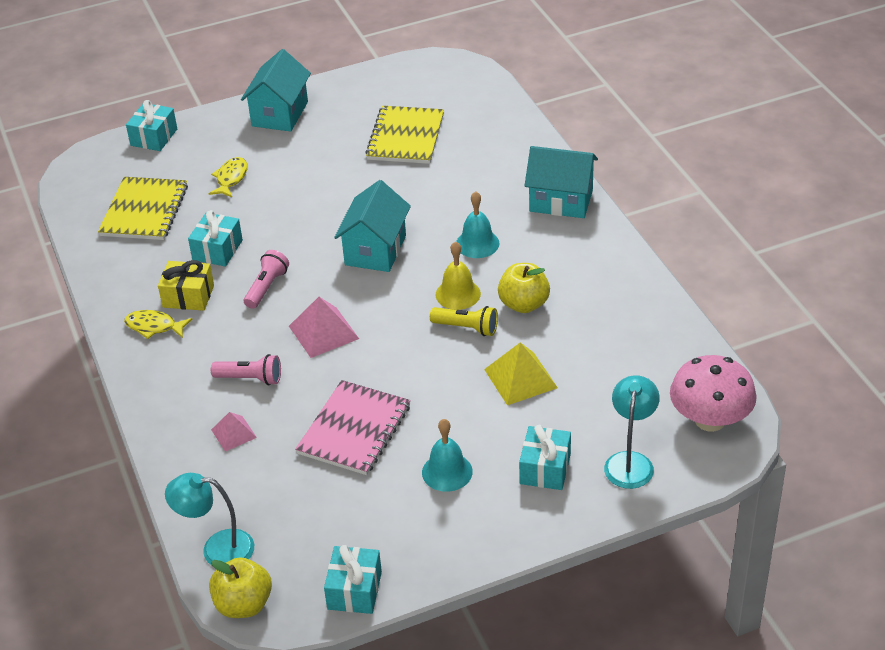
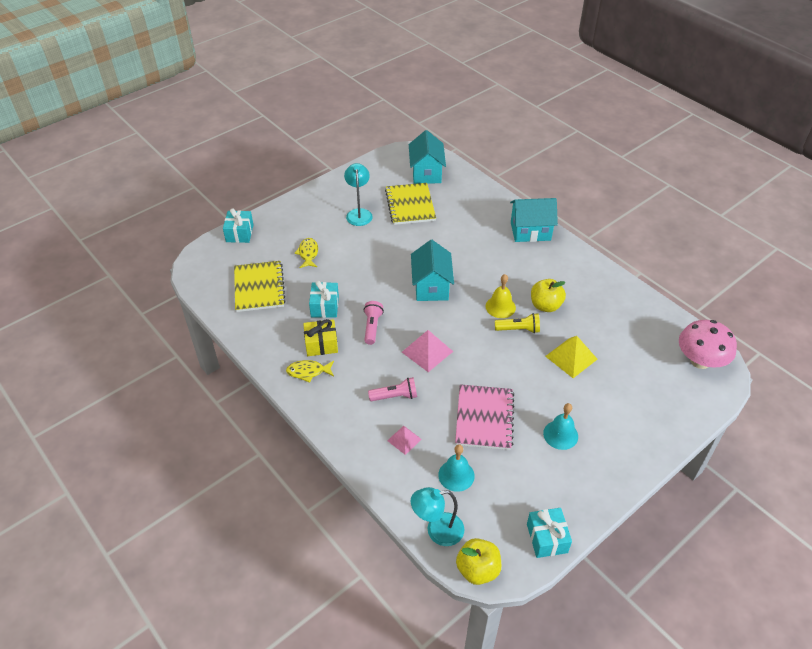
camera: 20 degrees left, 5 degrees up
turquoise house [241,49,311,132] -> turquoise house moved to [409,130,446,184]
turquoise bell [456,191,499,258] -> turquoise bell moved to [438,444,475,492]
turquoise gift [519,425,571,490] -> none
turquoise lamp [604,375,660,489] -> turquoise lamp moved to [344,163,373,226]

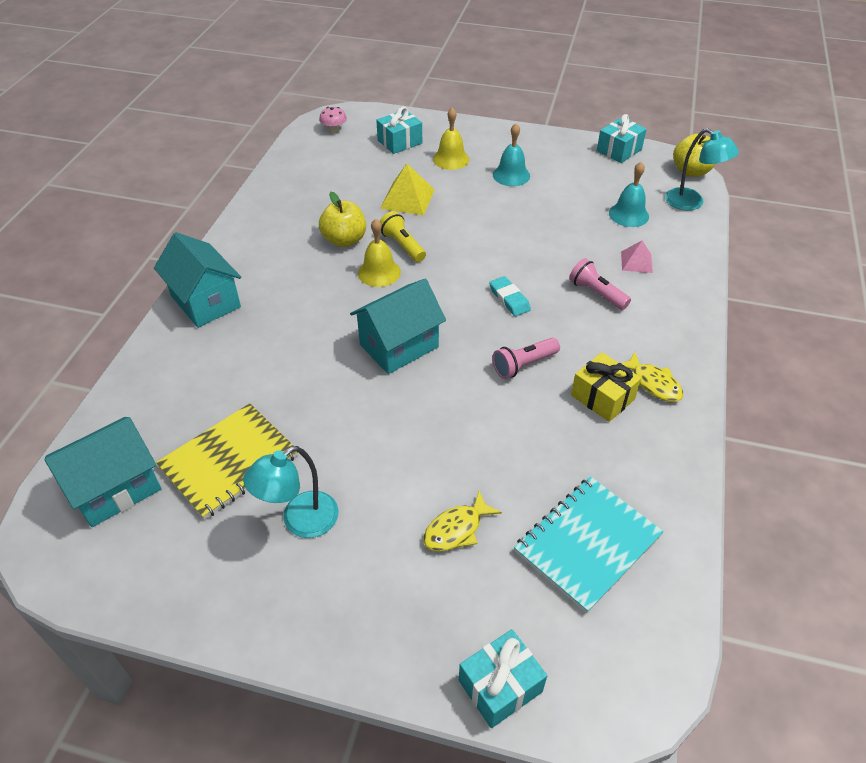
camera: 125 degrees left, 0 degrees up
yellow notebook [234,261,286,312] -> turquoise notebook [514,476,664,613]
turquoise gift [309,281,339,318] -> turquoise gift moved to [376,106,422,154]
pink pyramid [402,330,453,372] -> turquoise eraser [489,276,531,316]
pink notebook [455,384,514,450] -> none
pink mushroom [679,320,737,369] -> pink mushroom [319,107,347,133], size x0.46
none -> yellow bell [433,108,469,170]

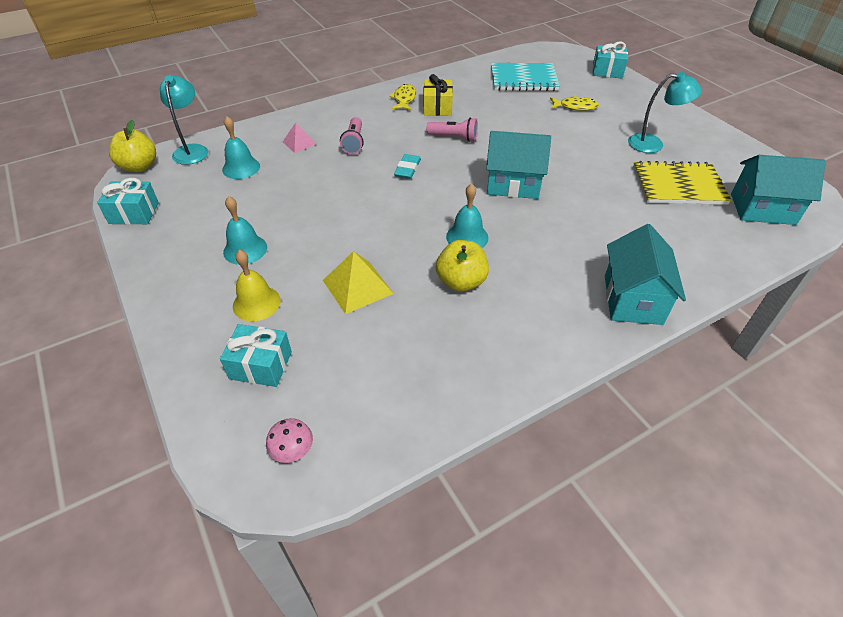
camera: 135 degrees left, 0 degrees up
yellow bell [358,219,401,287] -> turquoise bell [446,184,488,248]
yellow flashlight [380,211,426,262] -> none

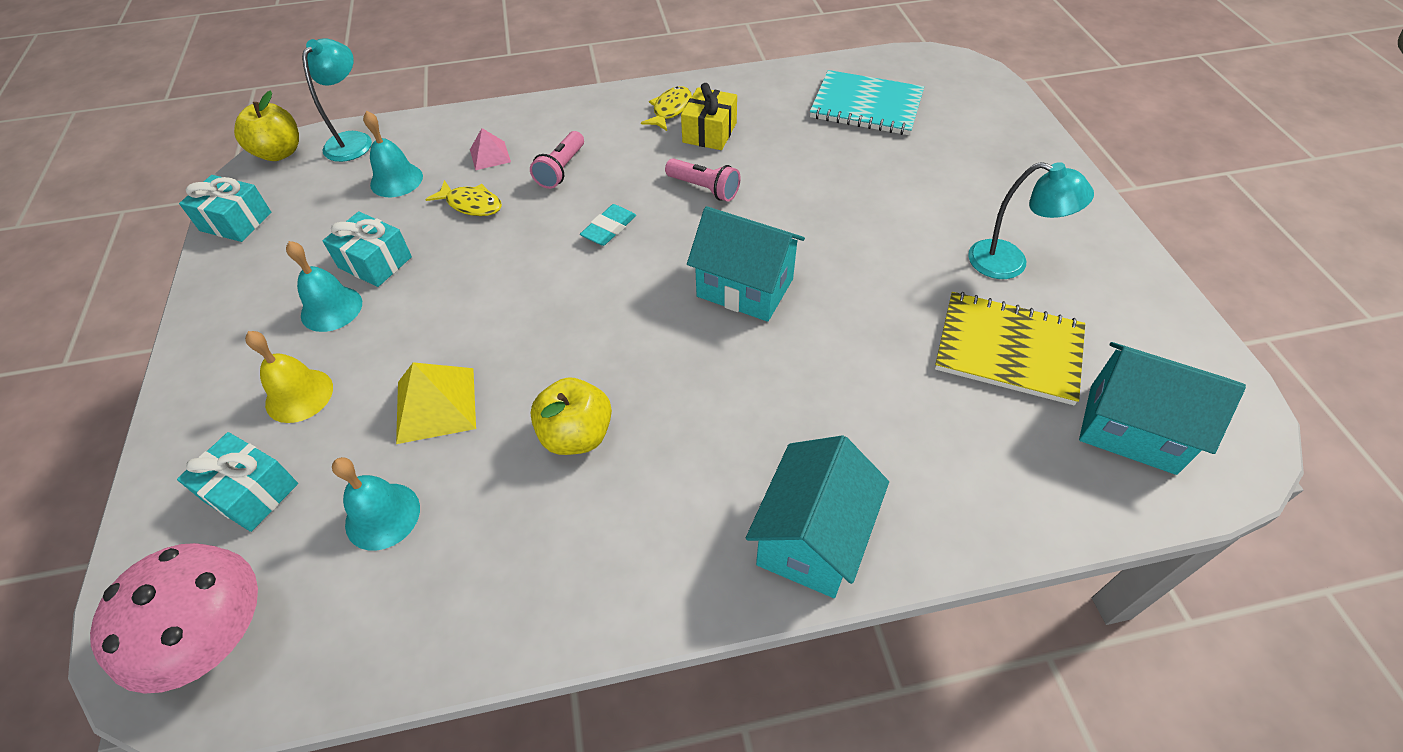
camera: 20 degrees right, 5 degrees up
pink mushroom [266,418,313,463] -> pink mushroom [90,543,258,694], size x2.18
turquoise bell [446,184,488,248] -> turquoise bell moved to [332,457,420,551]
yellow fish [550,96,599,111] -> yellow fish moved to [425,180,502,216]
turquoise gift [593,41,628,78] -> turquoise gift moved to [323,211,412,287]

